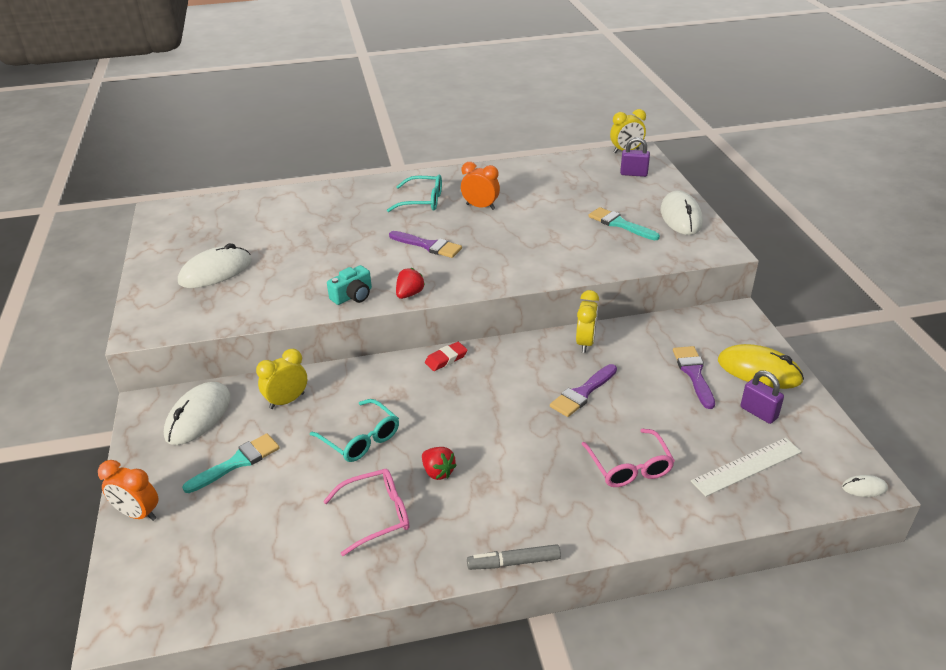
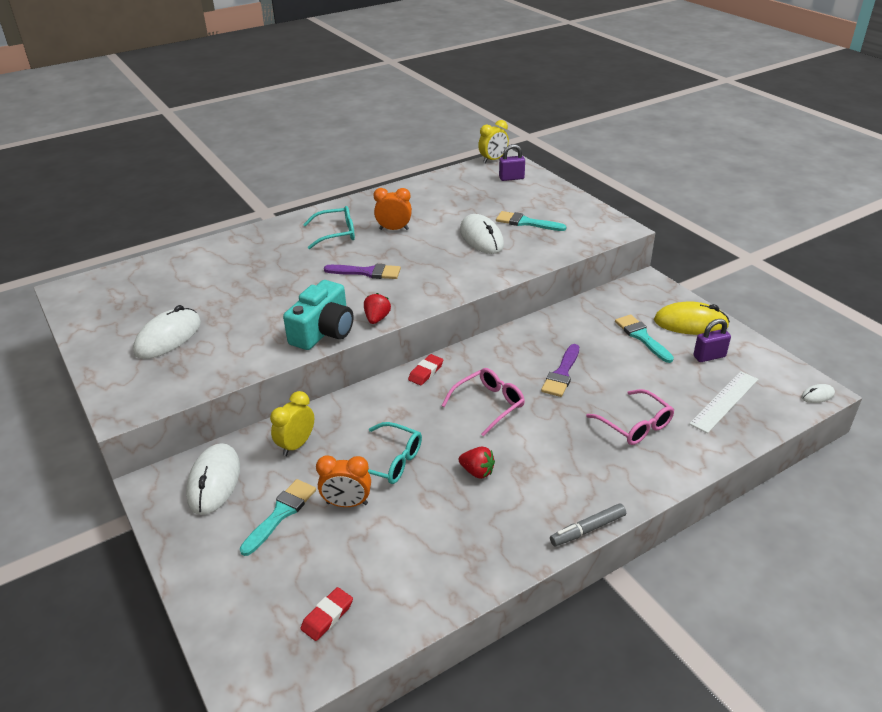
camera: 20 degrees left, 0 degrees up
orange clock [98,460,158,521] -> orange clock moved to [316,455,371,507]
pink glasses [323,469,409,556] -> pink glasses moved to [442,368,525,437]
turquoise camera [327,265,372,305] -> turquoise camera [283,280,354,350], size x1.67
yellow clock [576,290,599,353] -> none
white mouse [661,191,703,235] -> white mouse moved to [460,214,504,254]
purple brush [673,346,715,409] -> turquoise brush [615,314,674,363]
purple padlock [741,370,784,424] -> purple padlock turned 45 degrees counterclockwise [693,319,731,362]
none -> red eraser [300,587,353,641]

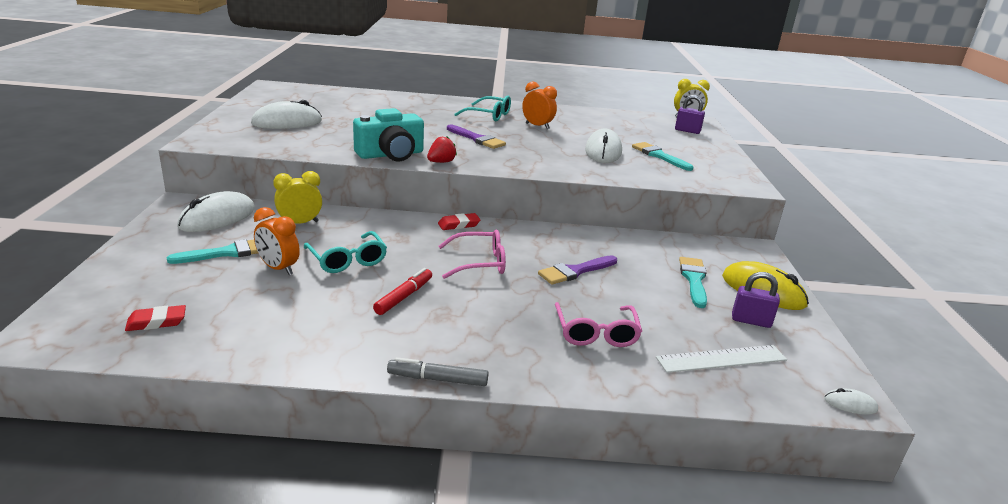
camera: 30 degrees right, 10 degrees down
red strawberry [459,446,495,479] -> red marker [373,268,432,315]

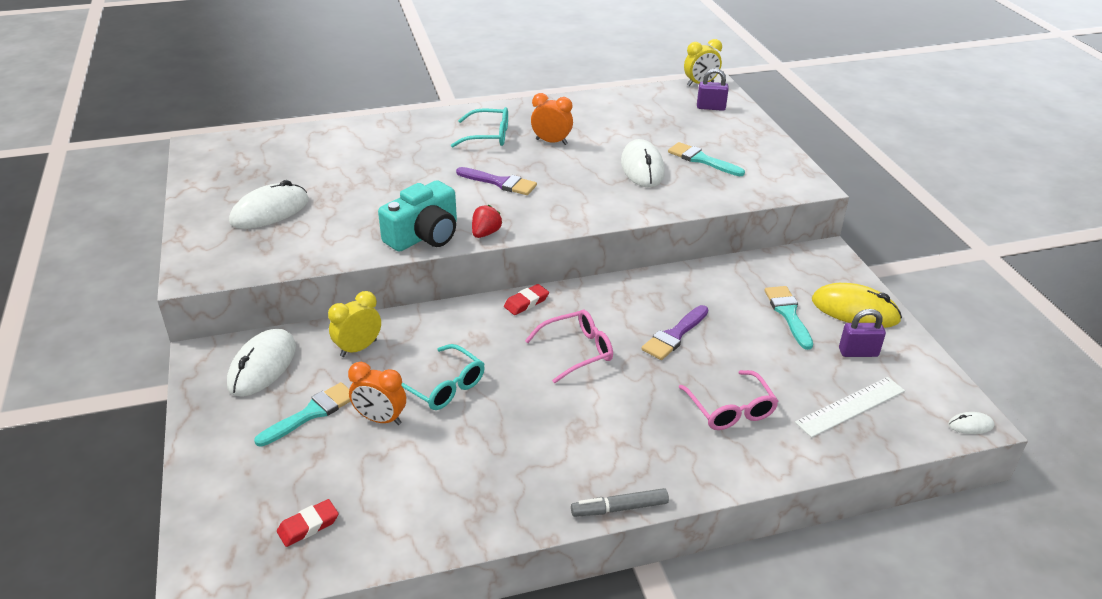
camera: 15 degrees left, 10 degrees up
red marker [373,268,432,315] -> none

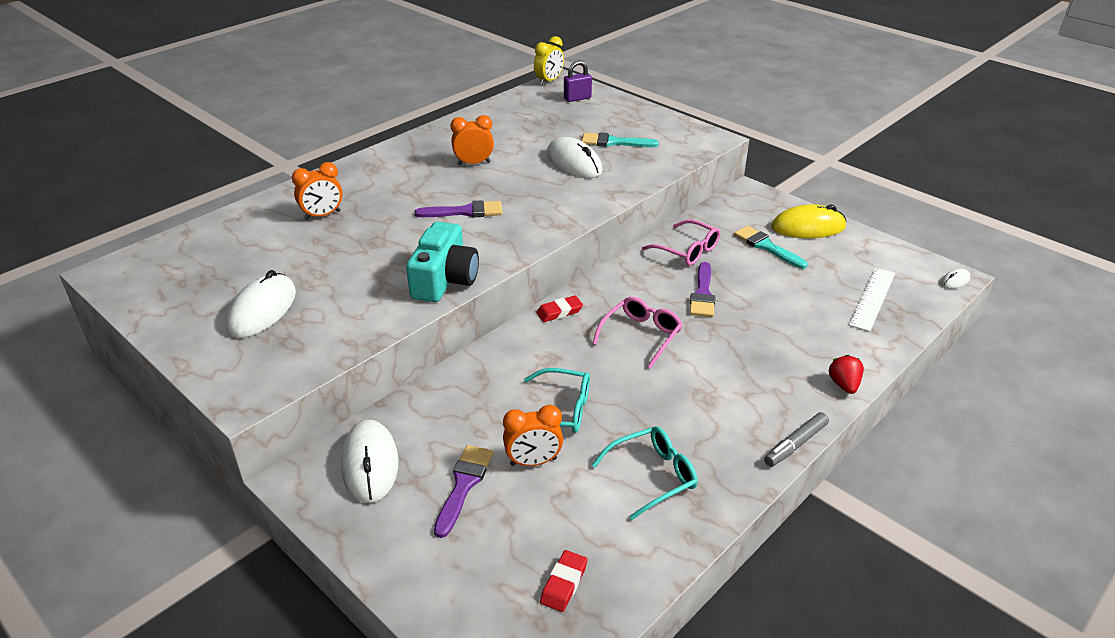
camera: 30 degrees left, 0 degrees up
turquoise brush [254,382,351,447] -> purple brush [434,445,493,538]
yellow clock [328,291,381,357] -> none
turquoise glasses [451,107,508,148] -> turquoise glasses moved to [592,426,698,520]
red strawberry [472,205,502,238] -> red strawberry moved to [829,355,864,394]
red eraser [504,284,549,315] -> red eraser turned 45 degrees clockwise [536,295,583,322]
pink glasses [679,370,778,430] -> pink glasses moved to [642,220,720,266]
purple padlock [839,309,886,357] -> none
none -> orange clock [292,162,343,220]

